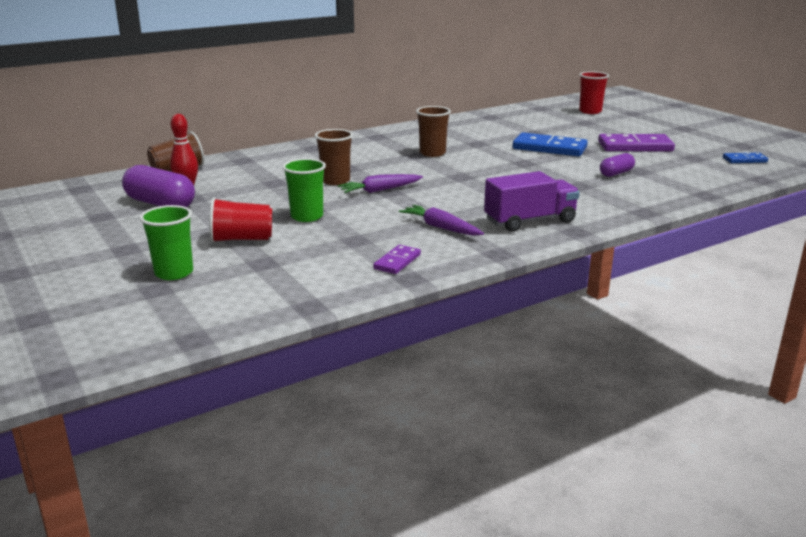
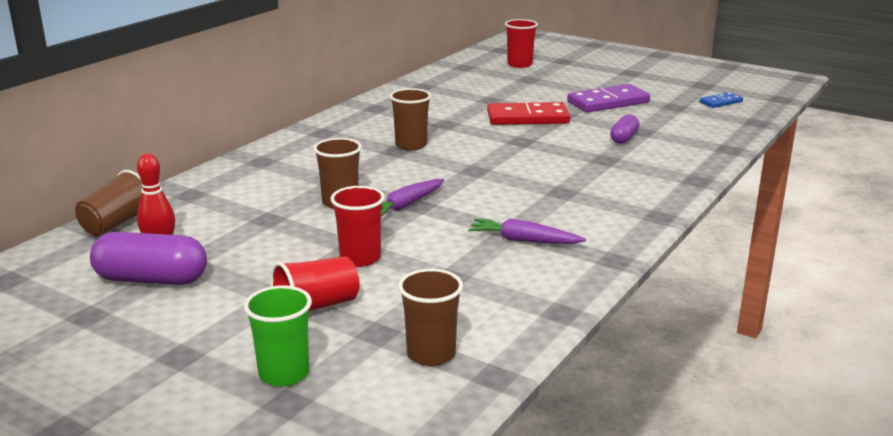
camera: 25 degrees left, 0 degrees up
green cup [283,158,326,222] -> red cup [330,186,385,267]
purple domino [373,245,421,274] -> none
purple truck [484,171,580,232] -> none
blue domino [513,133,588,156] -> red domino [487,102,570,125]
none -> brown cup [398,269,463,366]

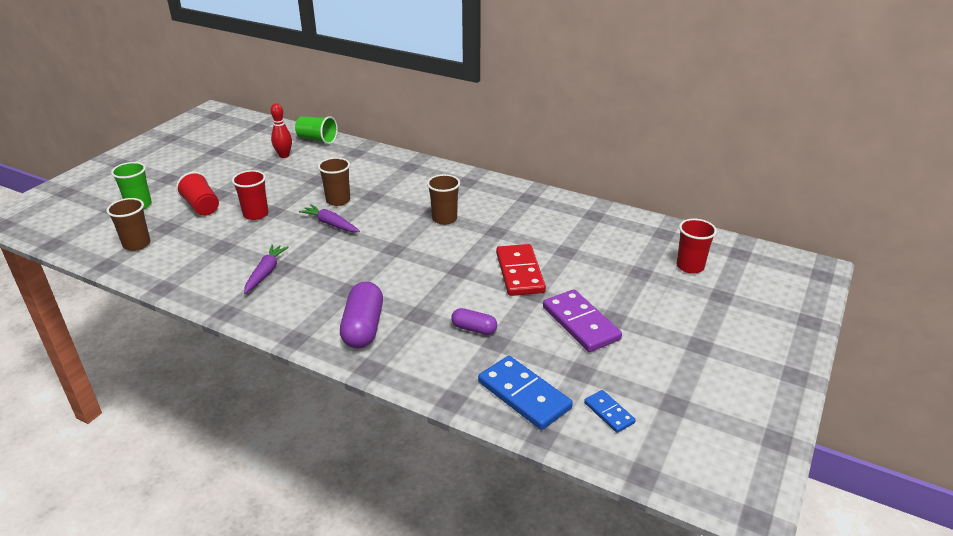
camera: 85 degrees right, 10 degrees up
brown cup [75,170,143,236] -> green cup [295,116,338,144]
purple capsule [90,232,207,285] -> purple capsule moved to [340,282,383,348]
none -> blue domino [478,356,573,430]

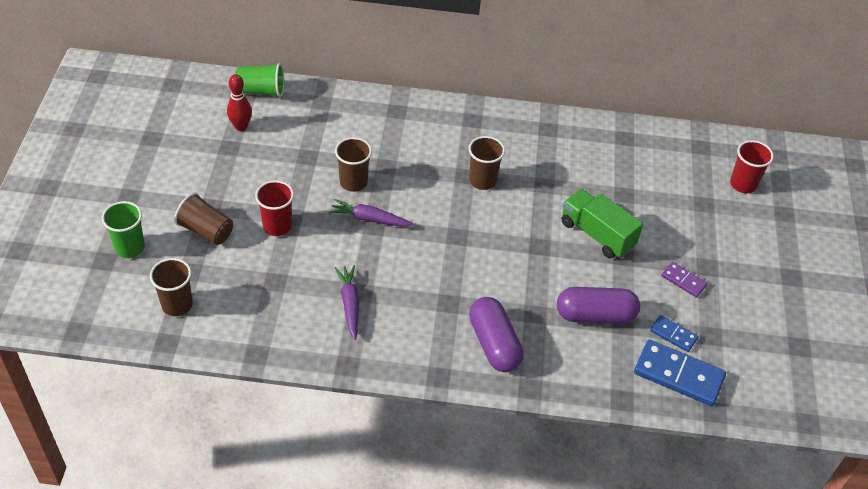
camera: 25 degrees left, 15 degrees up
red cup [176,172,219,216] -> brown cup [174,193,233,245]
purple capsule [451,308,497,335] -> purple capsule [557,287,640,324], size x1.76
red domino [496,244,546,296] -> green truck [561,189,643,259]
purple domino [543,289,622,352] -> purple domino [661,262,708,298], size x0.54
blue domino [584,390,636,433] -> blue domino moved to [650,315,698,352]

